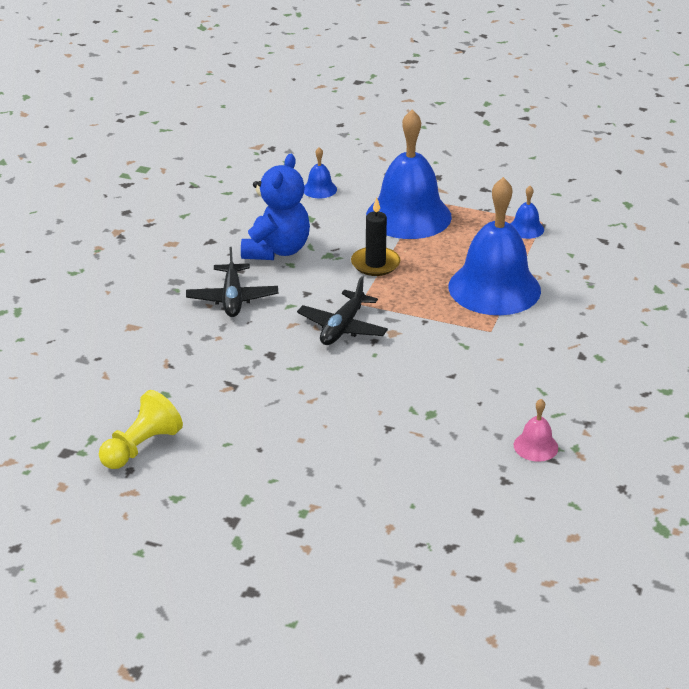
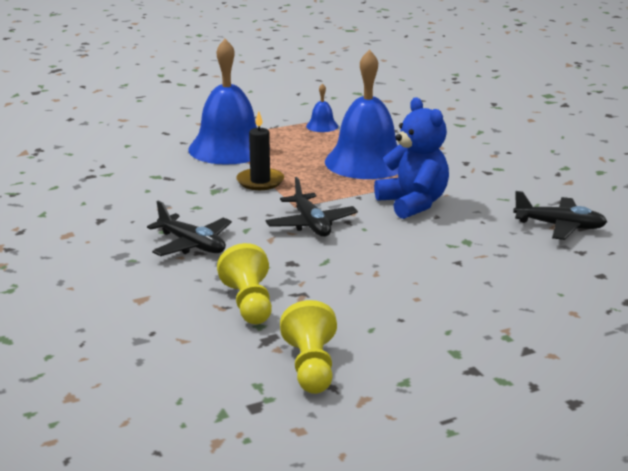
camera: 45 degrees left, 10 degrees down
blue teddy bear [241,154,310,260] -> blue teddy bear moved to [374,98,449,219]
blue bell [304,147,337,199] -> none
pink bell [514,399,558,462] -> black plane [513,191,607,240]
none -> yellow pawn [217,243,272,324]

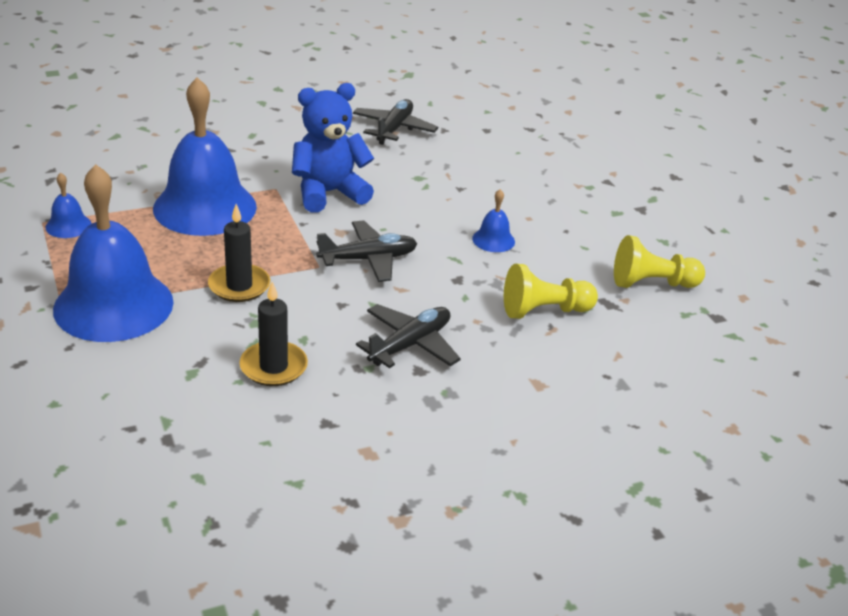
camera: 90 degrees left, 10 degrees up
none -> black candle [239,281,308,386]
none -> blue bell [472,189,515,252]

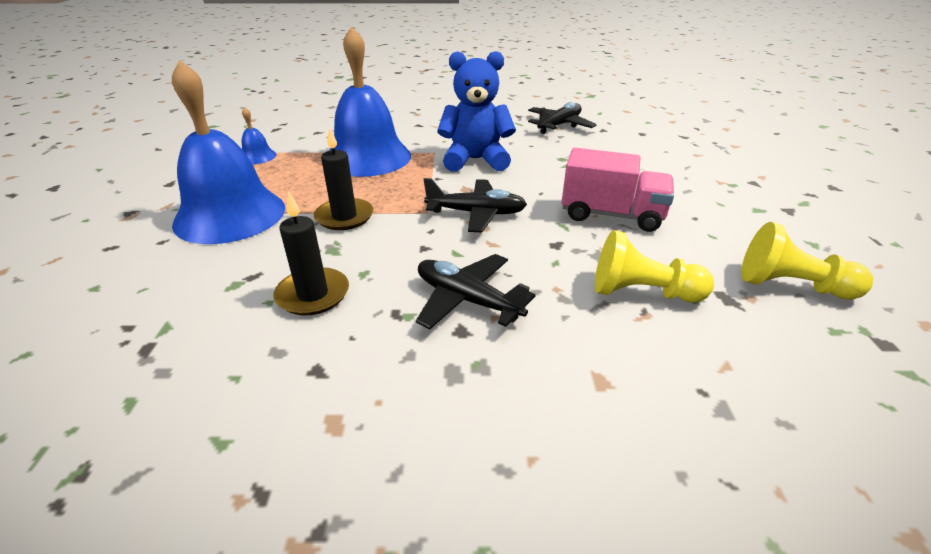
camera: 25 degrees right, 0 degrees up
black plane [356,304,461,368] -> black plane turned 120 degrees counterclockwise [416,254,535,329]
blue bell [472,189,515,252] -> pink truck [562,148,674,232]

